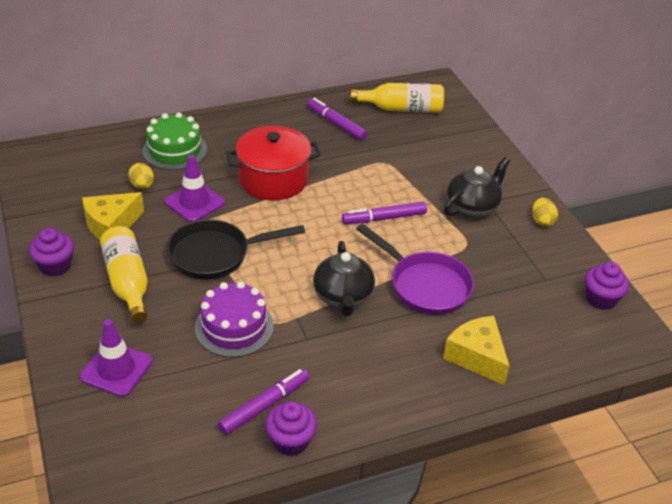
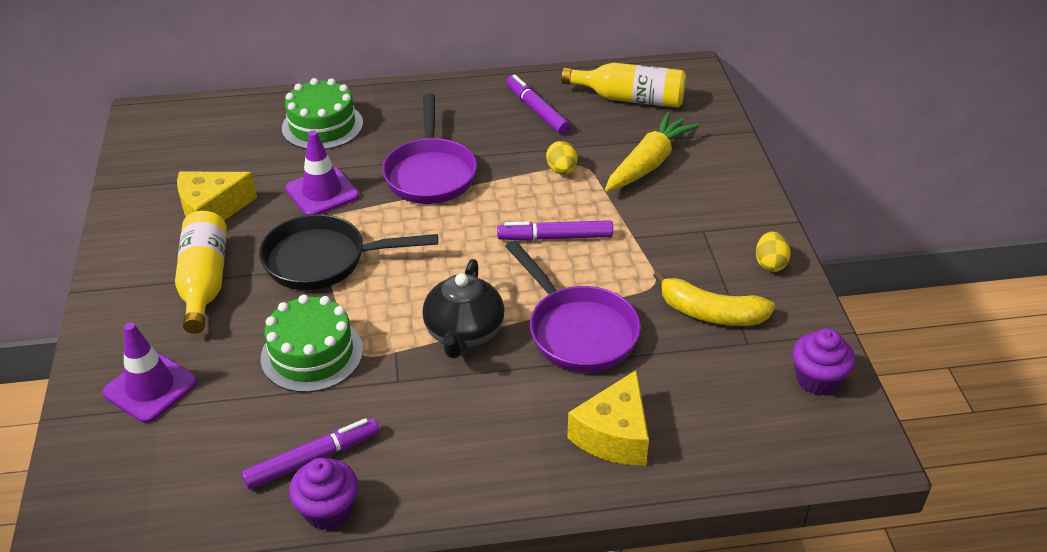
camera: 15 degrees right, 0 degrees up
purple cupcake [29,228,74,277] -> none
yellow egg [128,163,154,189] -> yellow egg moved to [546,141,577,175]
purple cake [195,281,274,357] -> green cake [261,295,363,393]
red pot [226,126,321,200] -> purple pan [382,93,477,204]
yellow cheese [443,316,510,385] -> yellow cheese turned 135 degrees counterclockwise [567,370,649,465]
black teapot [444,157,510,218] -> none
none -> yellow carrot [605,112,700,192]
none -> yellow banana [653,270,775,326]

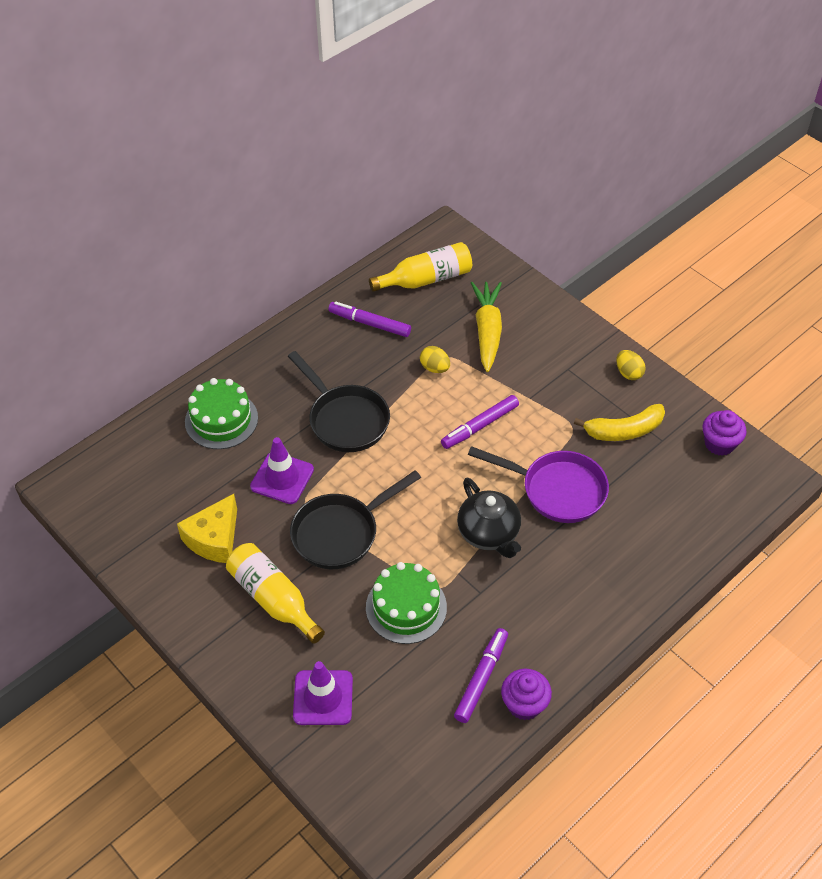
camera: 35 degrees left, 10 degrees up
purple pan [382,93,477,204] -> black pan [288,351,390,452]
yellow cheese [567,370,649,465] -> none

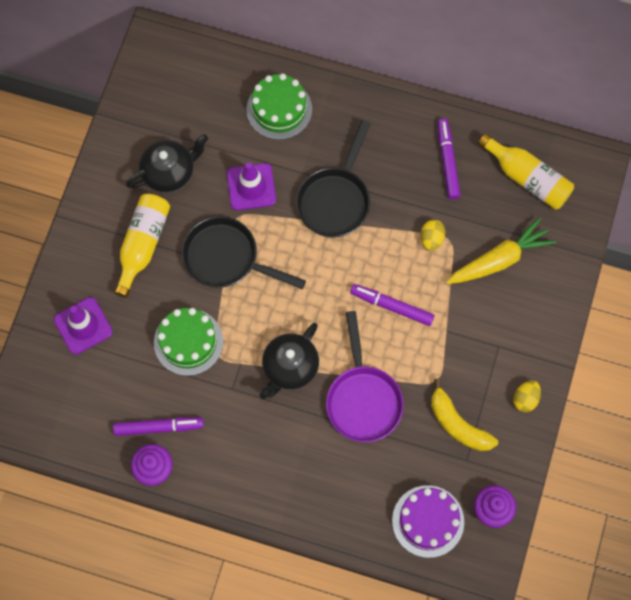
camera: 60 degrees right, 20 degrees up
yellow cheese [177,494,237,563] -> black teapot [126,134,208,193]
none -> purple cake [392,485,464,558]

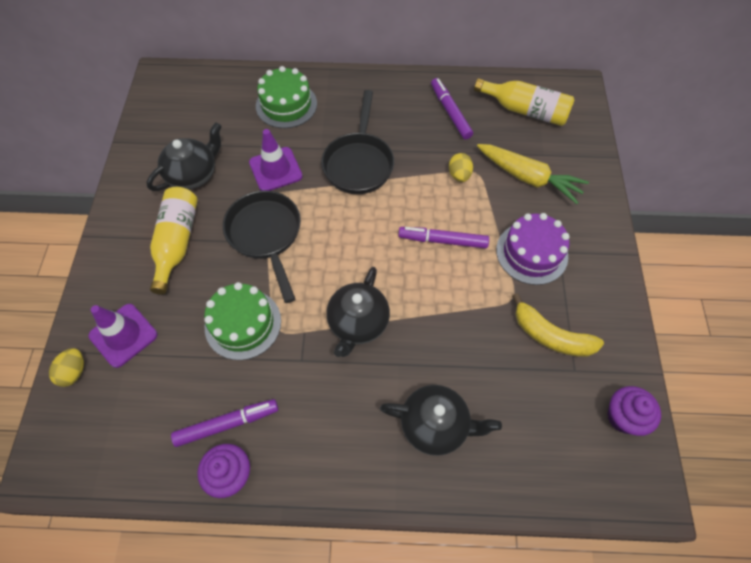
camera: 15 degrees left, 10 degrees down
black pan [182,216,306,289] -> black pan turned 60 degrees clockwise [223,191,301,303]
purple pan [326,311,404,442] -> none
purple cake [392,485,464,558] -> purple cake moved to [496,213,570,285]
yellow carrot [446,217,556,284] -> yellow carrot turned 75 degrees clockwise [477,144,589,204]
yellow egg [513,380,541,412] -> yellow egg moved to [49,348,84,387]
none -> black teapot [380,385,502,456]

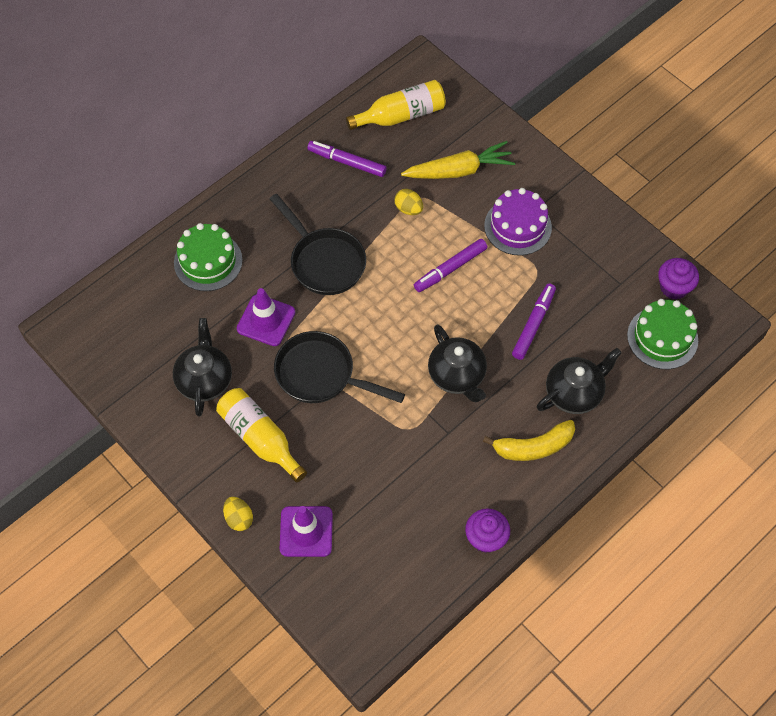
camera: 45 degrees left, 0 degrees up
yellow egg [49,348,84,387] -> yellow egg moved to [223,497,253,531]
purple marker [171,399,278,447] -> purple marker moved to [512,284,556,360]
green cake [204,282,281,360] -> green cake moved to [627,299,698,369]
yellow banana [512,293,604,357] -> yellow banana moved to [483,420,575,461]

